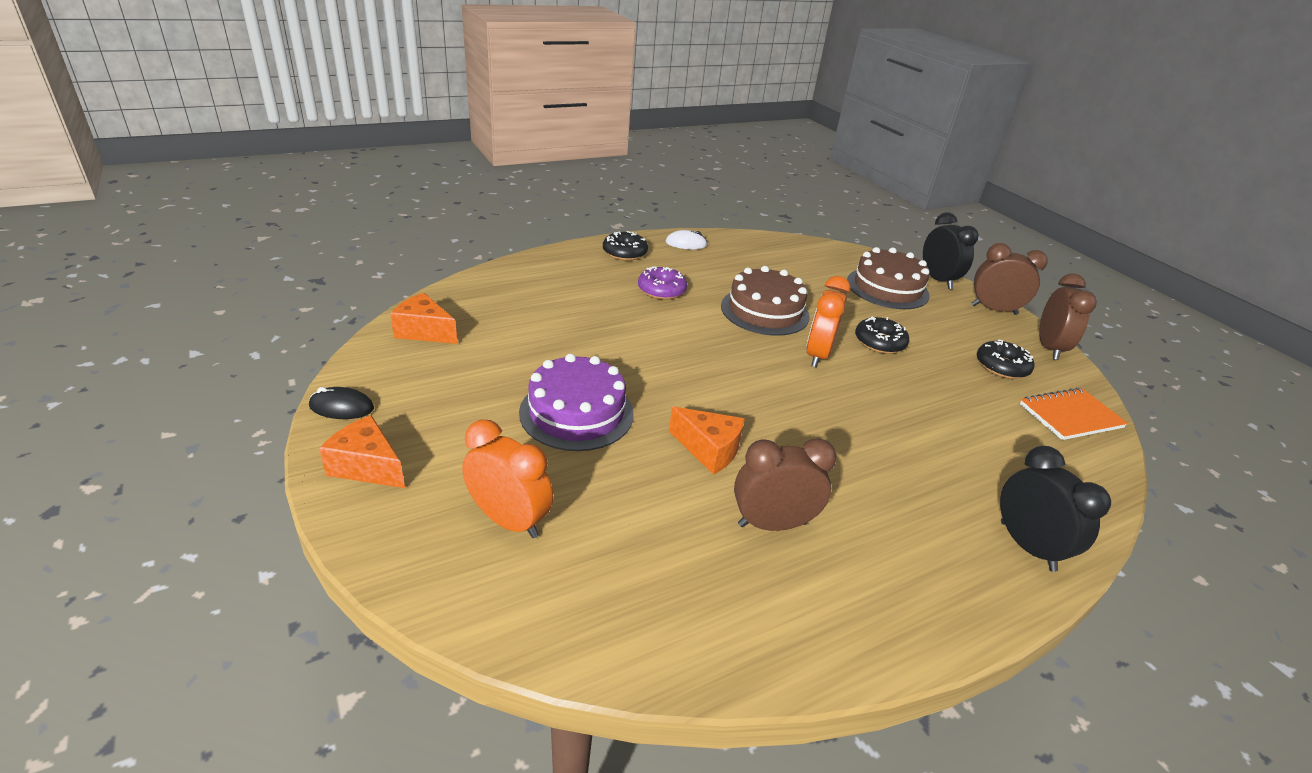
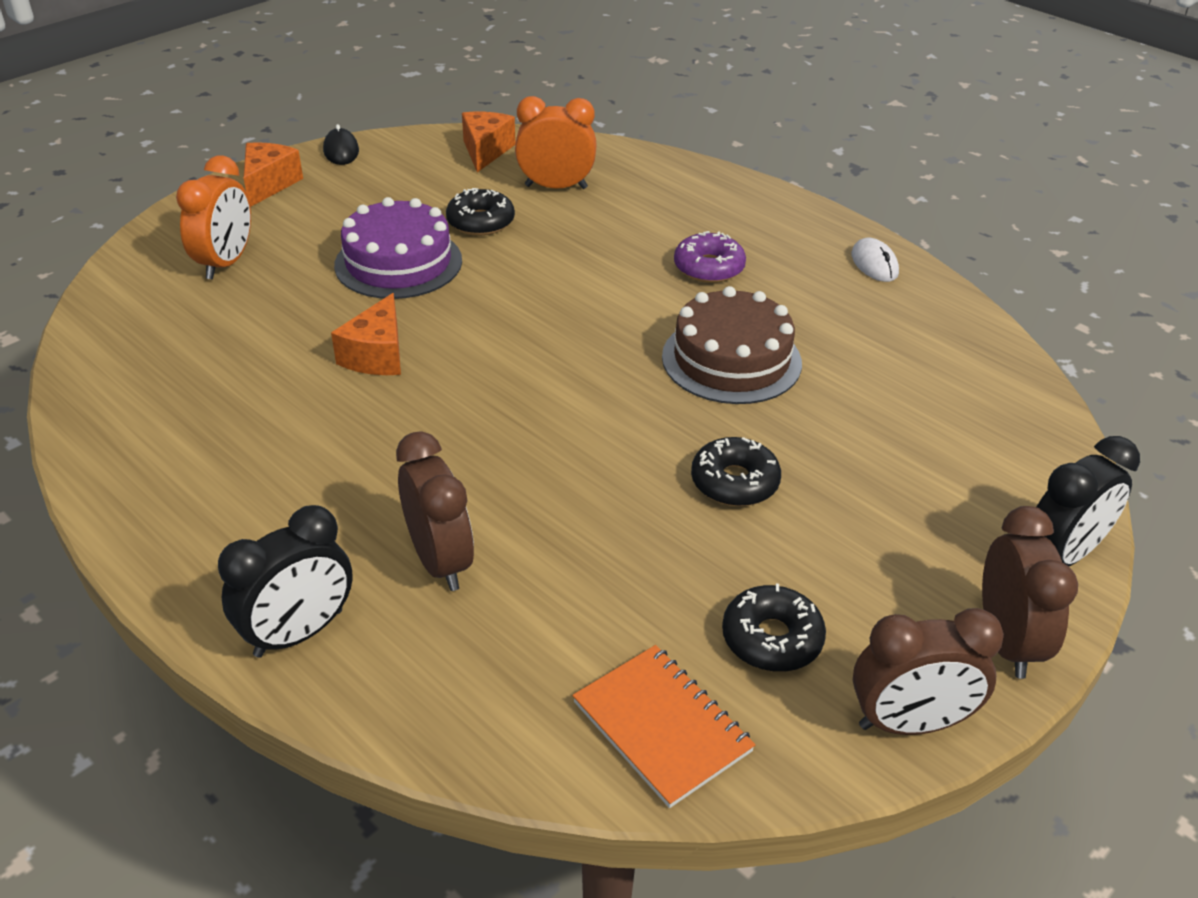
camera: 75 degrees right, 5 degrees up
black donut [603,231,648,261] -> black donut moved to [446,188,515,236]
brown clock [734,438,837,531] -> brown clock moved to [396,431,474,591]
orange clock [806,276,851,367] -> orange clock moved to [515,96,597,189]
brown cake [847,247,930,309] -> none

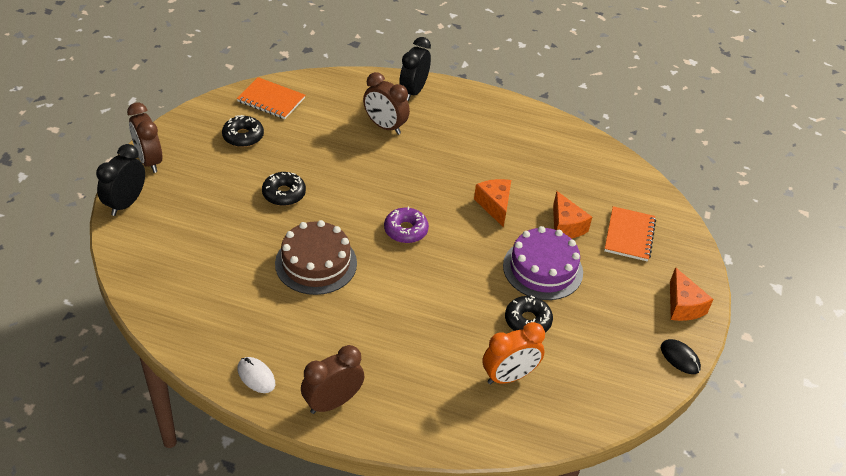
camera: 150 degrees right, 5 degrees up
orange clock [176,155,251,280] -> orange notebook [604,206,656,261]
orange cheese [462,112,515,172] -> orange cheese moved to [553,191,592,239]
purple donut [674,231,746,283] -> purple donut moved to [384,207,429,243]
brown clock [853,608,1004,735] -> brown clock moved to [301,345,364,414]

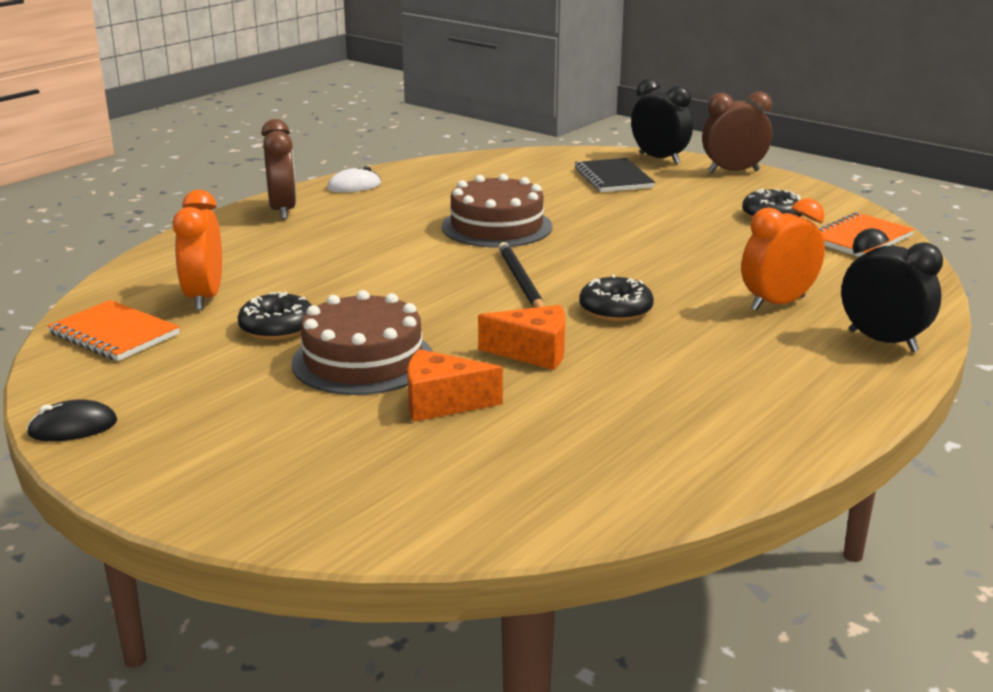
camera: 115 degrees right, 20 degrees down
black donut [262,172,306,206] -> black donut moved to [579,274,654,322]
brown clock [363,72,410,135] -> orange clock [741,198,825,311]
purple donut [384,207,429,243] -> black pencil [498,242,544,308]
purple cake [503,226,583,300] -> brown cake [291,290,433,395]
orange notebook [604,206,656,261] -> orange notebook moved to [47,300,180,361]
orange cheese [670,267,713,321] -> none
none -> black notebook [575,158,655,192]

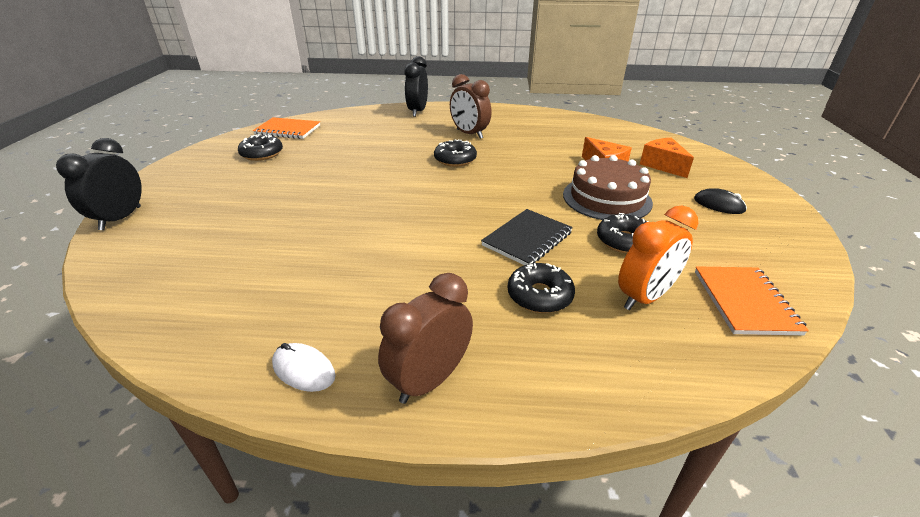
camera: 125 degrees left, 10 degrees up
black mouse [26,399,117,441] -> black mouse moved to [694,188,747,214]
brown cake [442,174,552,247] -> none
orange cheese [478,305,565,370] -> orange cheese moved to [640,138,694,178]
black pencil [498,242,544,308] -> none
black notebook [575,158,655,192] -> black notebook moved to [481,209,573,265]
brown clock [702,92,772,173] -> brown clock moved to [450,74,492,139]
orange clock [741,198,825,311] -> none
none -> black donut [507,263,575,313]

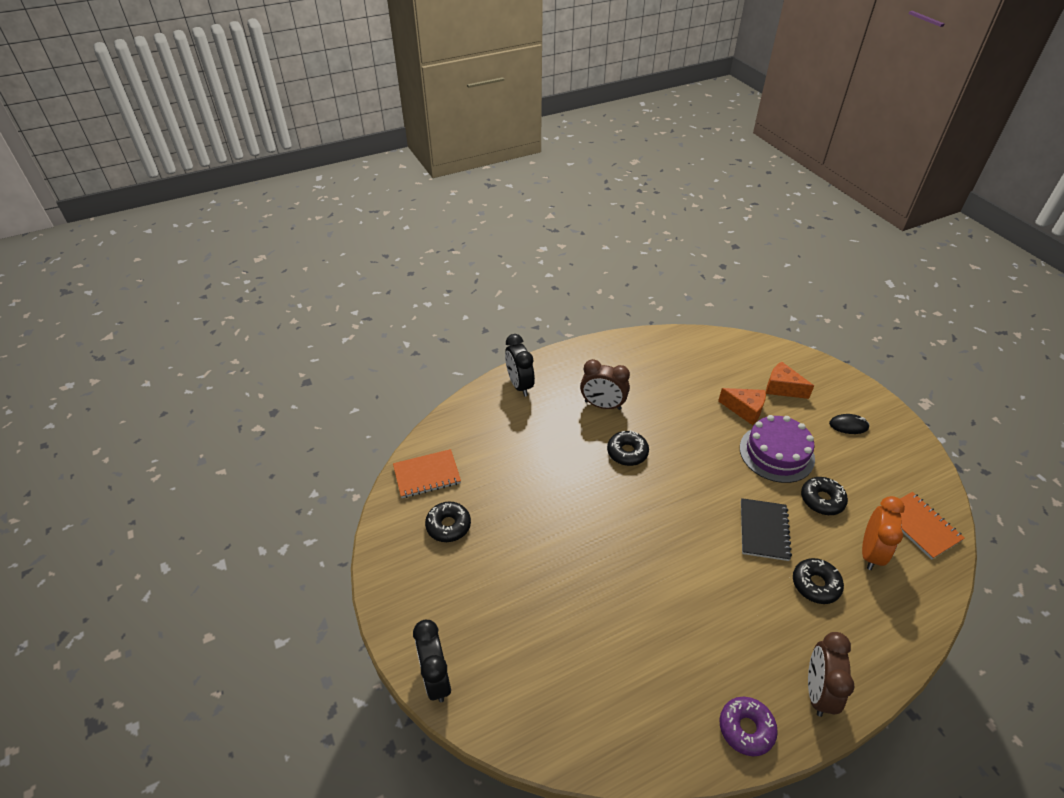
camera: 30 degrees left, 10 degrees up
white mouse [272,343,336,392] -> purple donut [720,697,778,756]
brown cake [563,155,653,220] -> purple cake [740,415,815,483]

